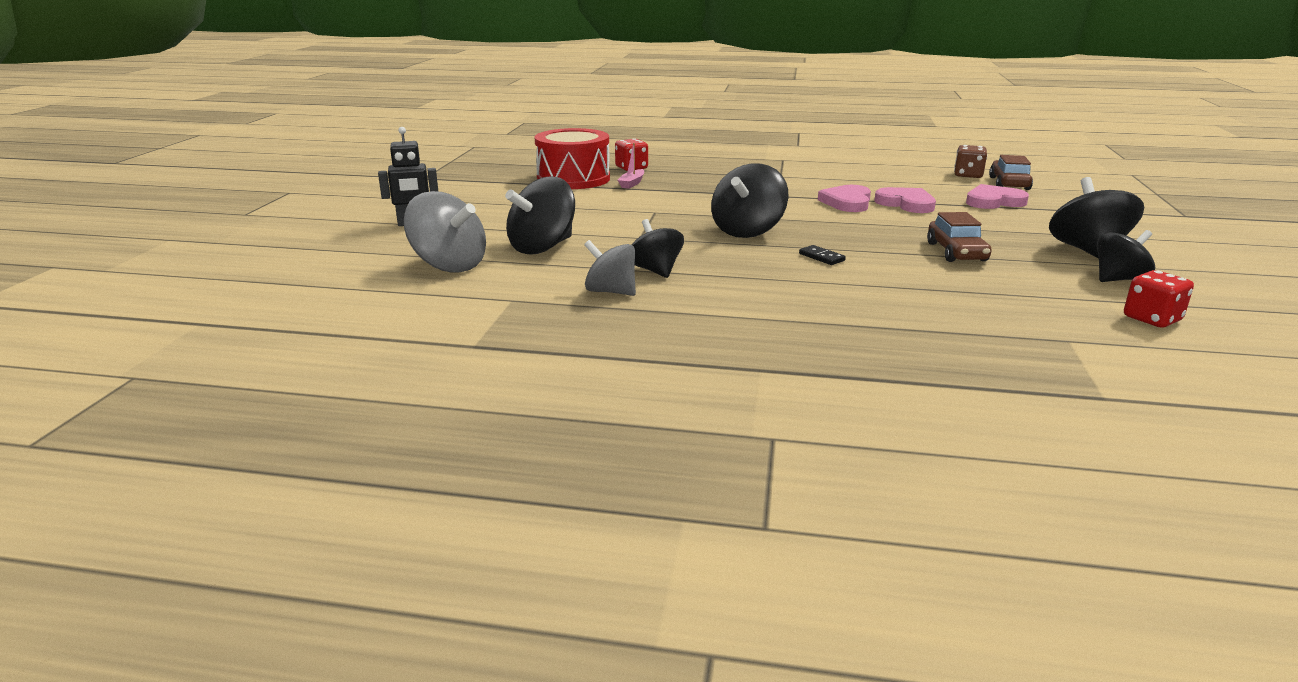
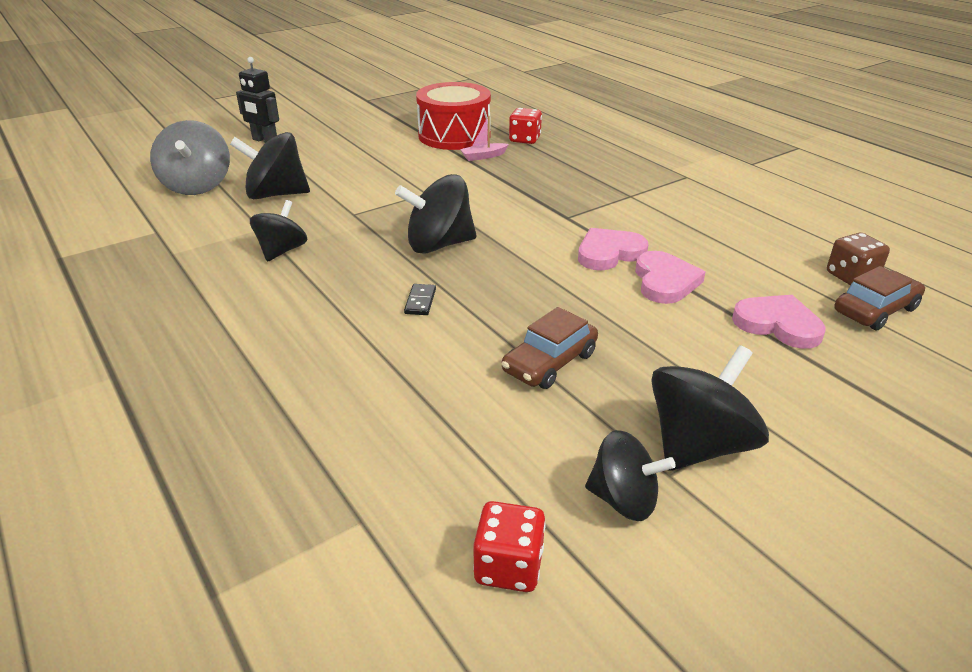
camera: 45 degrees right, 10 degrees up
grey spinning top [584,240,636,296] -> none

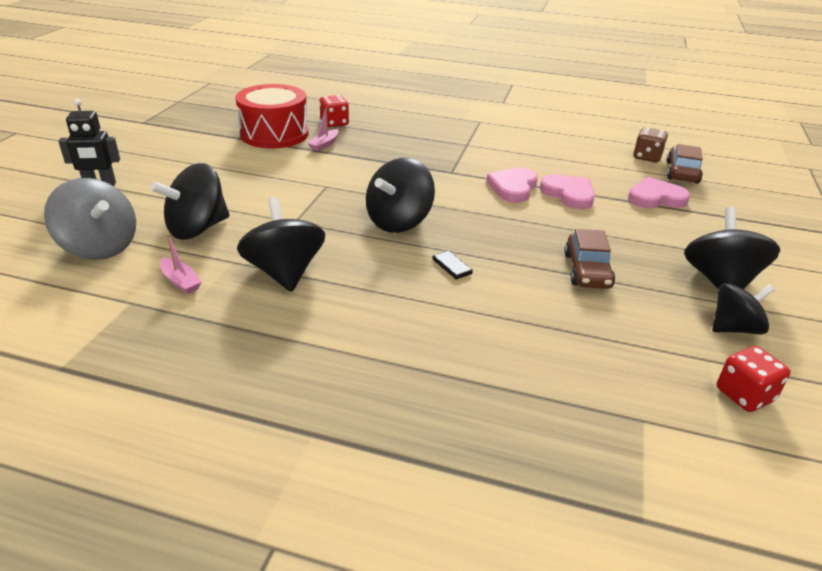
camera: 40 degrees left, 0 degrees up
black spinning top [250,200,307,262] -> black spinning top [237,197,325,292], size x1.50
none -> pink boat [160,234,202,294]

